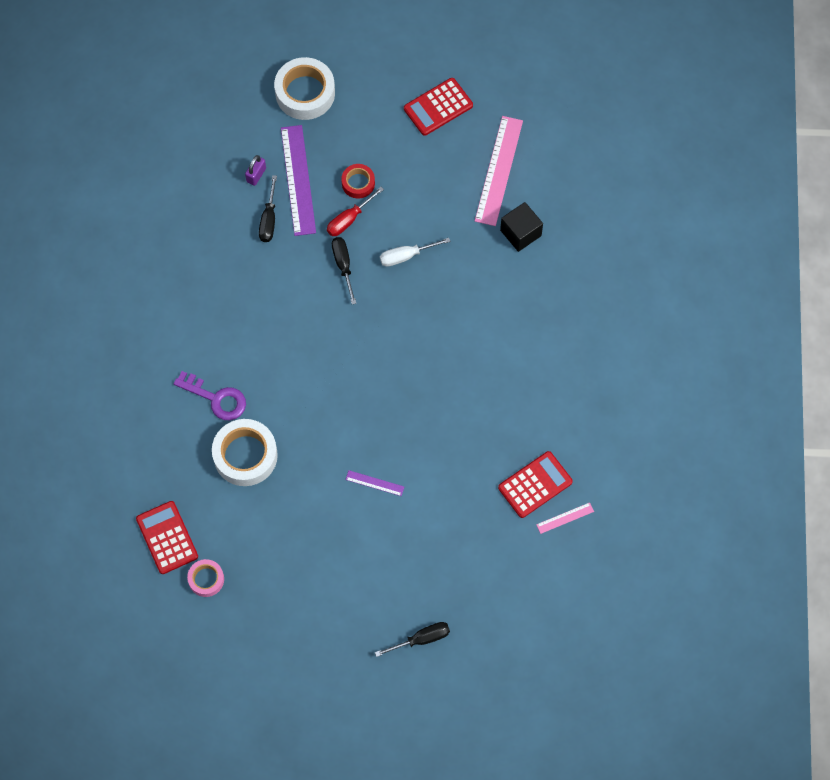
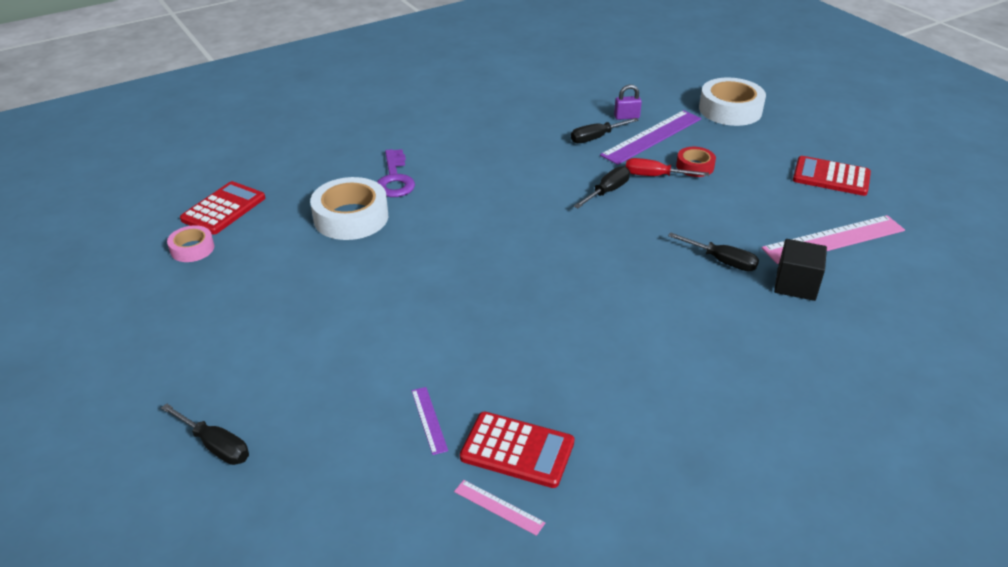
camera: 55 degrees right, 30 degrees down
purple ruler [345,470,404,496] -> purple ruler moved to [411,387,448,455]
white screwdriver [380,238,451,267] -> none
none -> black screwdriver [668,233,759,271]

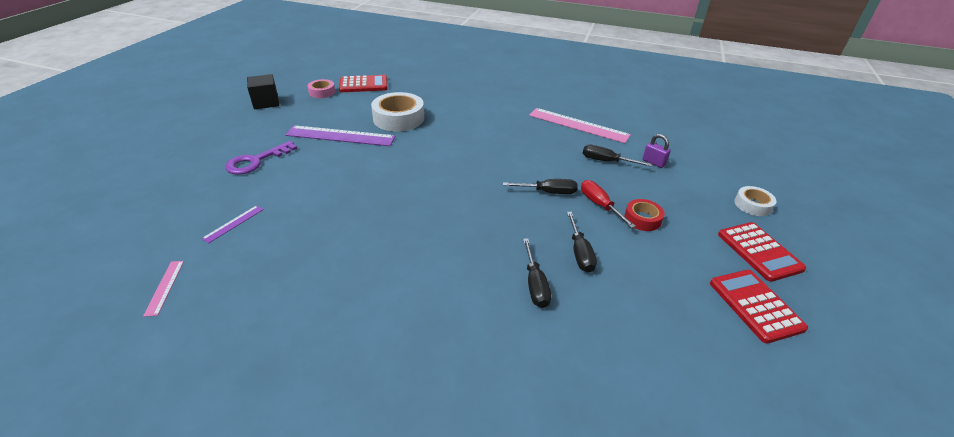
camera: 50 degrees right, 0 degrees up
black screwdriver [161,403,249,465] -> black screwdriver moved to [567,212,597,273]
purple key [377,149,415,197] -> purple key moved to [225,141,297,175]
red calculator [460,411,575,488] -> red calculator moved to [718,222,806,282]
purple ruler [600,110,701,165] -> purple ruler moved to [285,125,396,146]
white tape [699,78,766,126] -> white tape [734,186,776,216], size x0.55
pink ruler [762,215,905,264] -> pink ruler moved to [529,108,631,143]
black cube [774,239,827,301] -> black cube moved to [247,74,279,109]

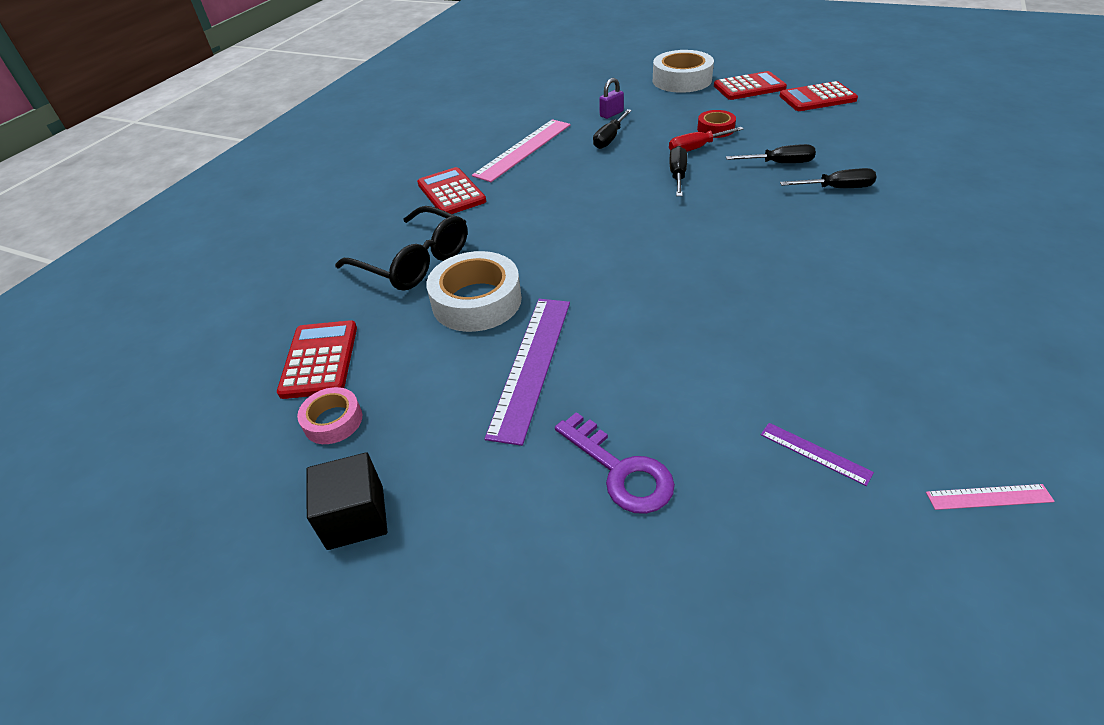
camera: 80 degrees left, 5 degrees up
white tape [734,186,776,216] -> white tape [653,50,714,93], size x1.83
none -> black glasses [335,206,467,291]
none -> red calculator [417,167,486,214]

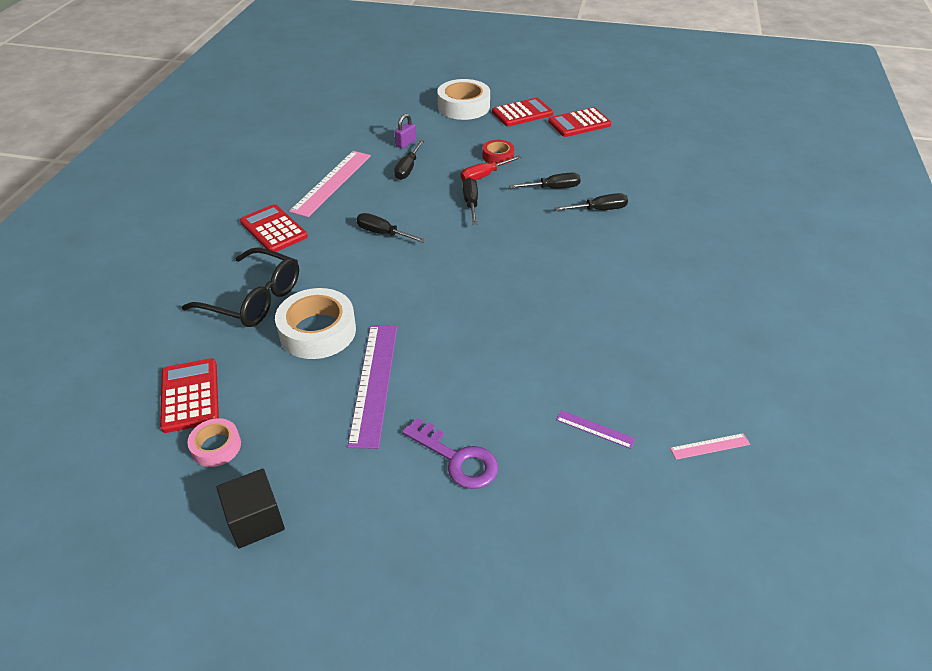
camera: 15 degrees left, 0 degrees up
none -> black screwdriver [356,213,426,243]

